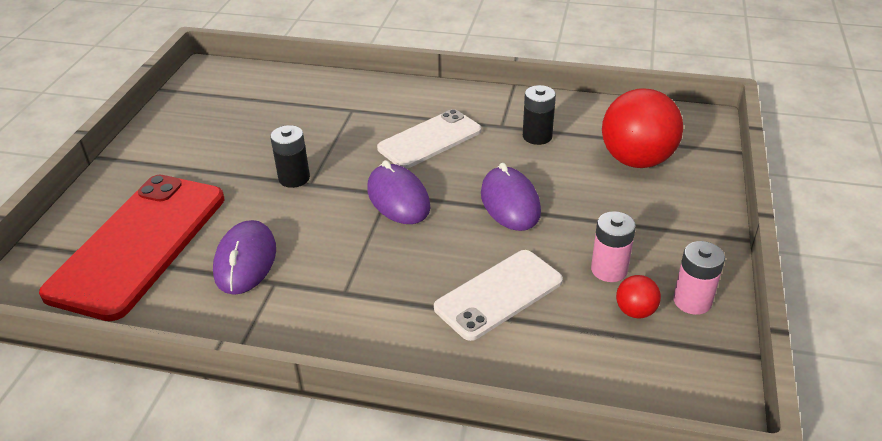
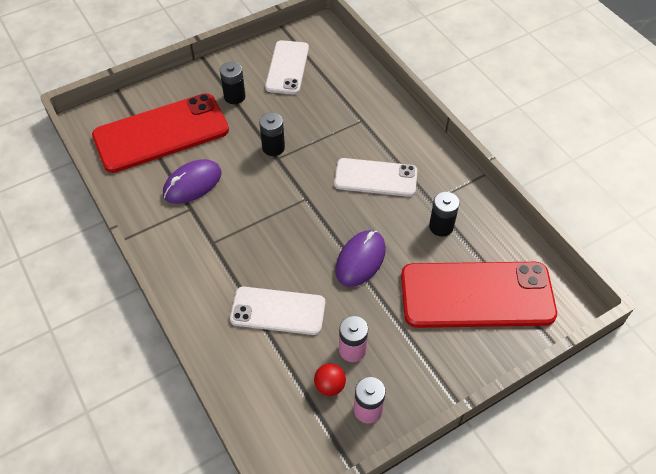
camera: 45 degrees right, 15 degrees up
purple mouse [367,160,430,224] -> none
red ball [602,88,683,168] -> red phone [401,262,557,328]
none -> black battery [220,62,246,104]
none -> white phone [265,40,309,94]

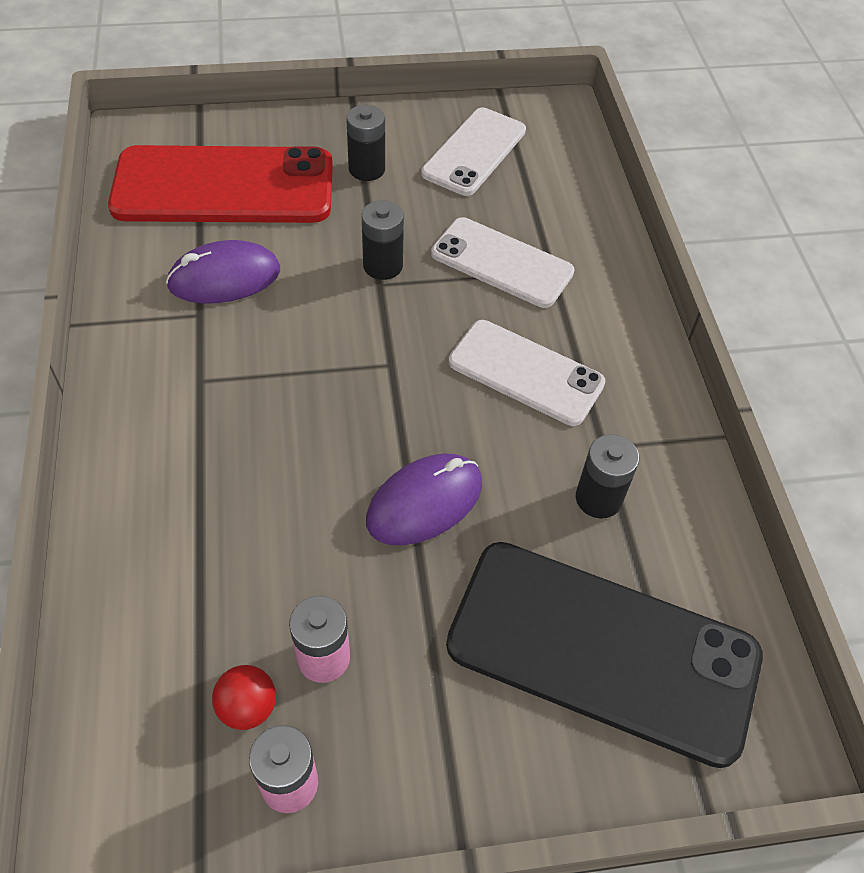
camera: 20 degrees right, 0 degrees up
white phone [230,287,325,335] -> white phone moved to [431,217,575,308]
red phone [401,262,557,328] -> black phone [446,542,763,768]

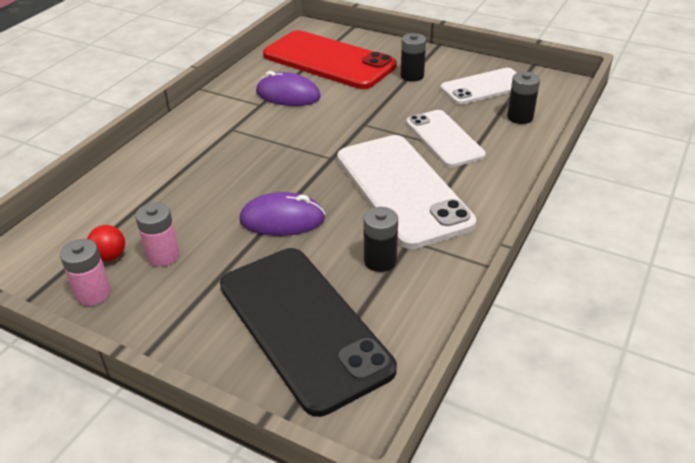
camera: 40 degrees right, 15 degrees down
black battery [362,200,404,280] -> black battery moved to [507,72,540,124]
white phone [449,320,606,426] -> white phone [337,135,476,249], size x1.65

